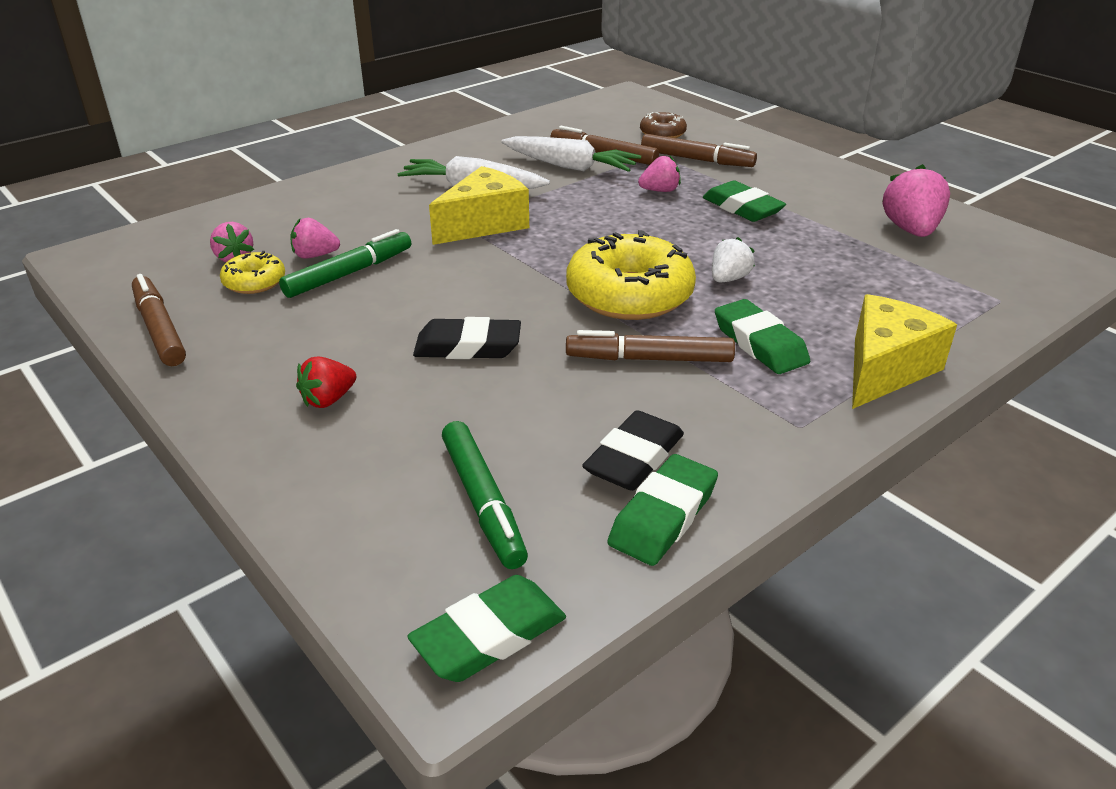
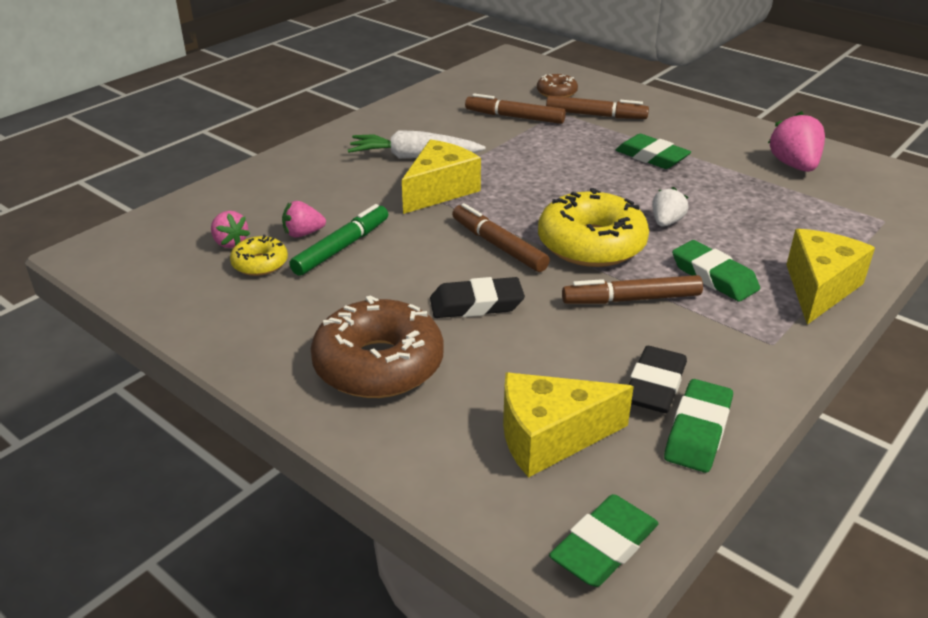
camera: 10 degrees left, 0 degrees up
brown marker [132,274,186,366] -> brown marker moved to [452,203,550,272]
red strawberry [296,357,356,408] -> brown donut [311,295,444,398]
green marker [442,421,528,569] -> yellow cheese [503,372,634,478]
white carrot [501,136,641,172] -> none
pink strawberry [638,156,681,192] -> none

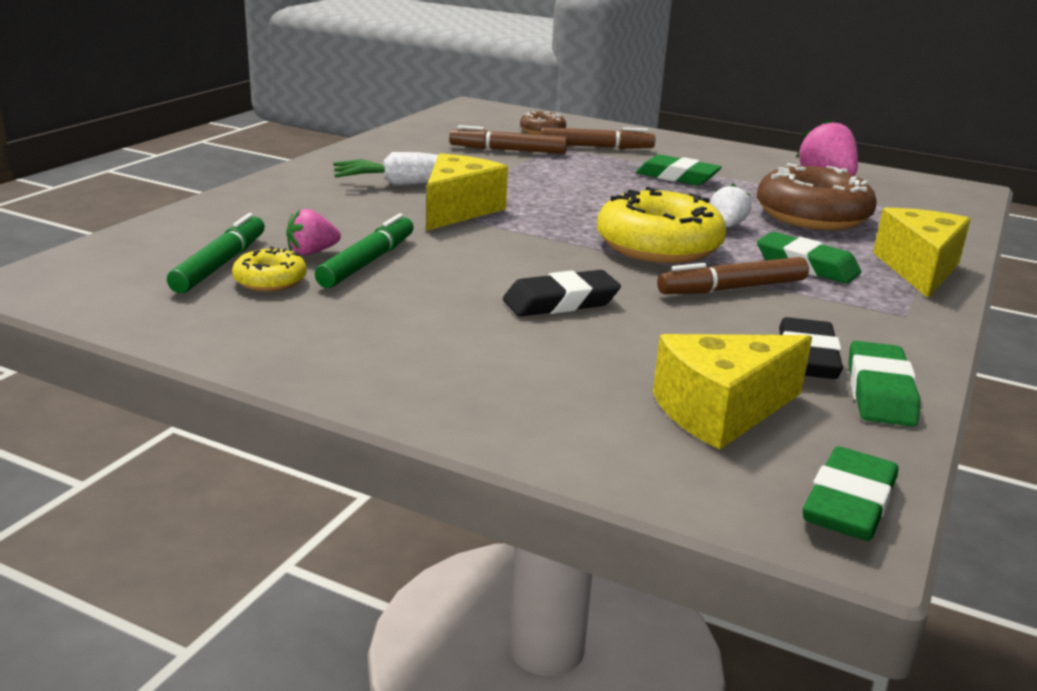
camera: 15 degrees left, 10 degrees down
pink strawberry [211,211,250,248] -> green marker [167,213,265,293]
brown donut [311,295,444,398] -> brown donut moved to [757,163,877,230]
brown marker [452,203,550,272] -> none

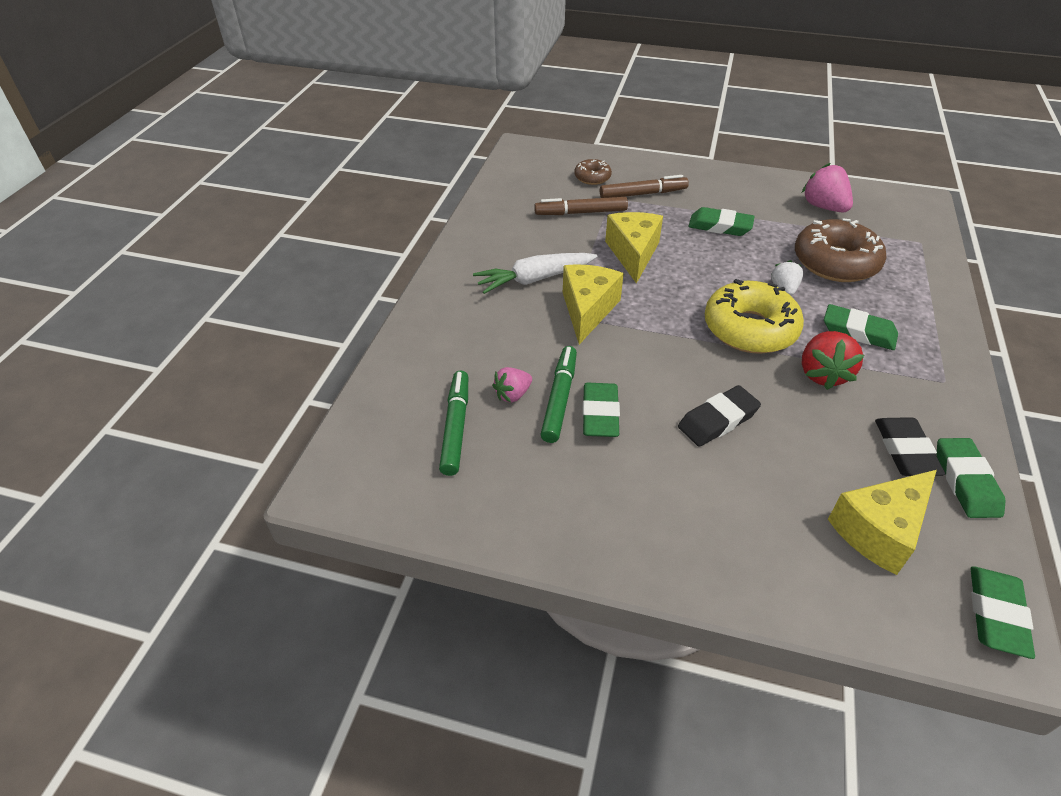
camera: 10 degrees left, 20 degrees up
yellow donut [232,246,307,292] -> none
brown marker [657,257,809,294] -> red strawberry [802,331,864,390]
yellow cheese [873,208,971,298] -> yellow cheese moved to [605,212,663,284]
none -> green eraser [582,383,620,437]

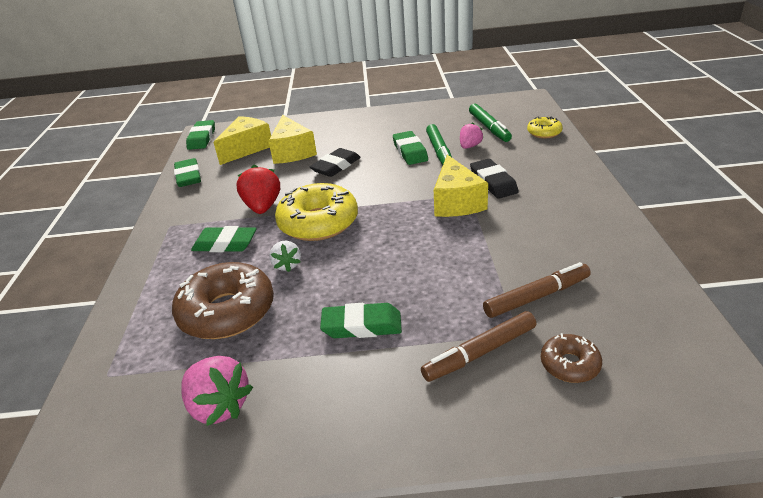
camera: 165 degrees right, 10 degrees down
white carrot [473,253,598,294] -> none
yellow cheese [605,212,663,284] -> yellow cheese moved to [269,115,317,164]
black eraser [875,417,945,476] -> black eraser moved to [470,159,519,199]
none -> yellow donut [527,116,563,138]

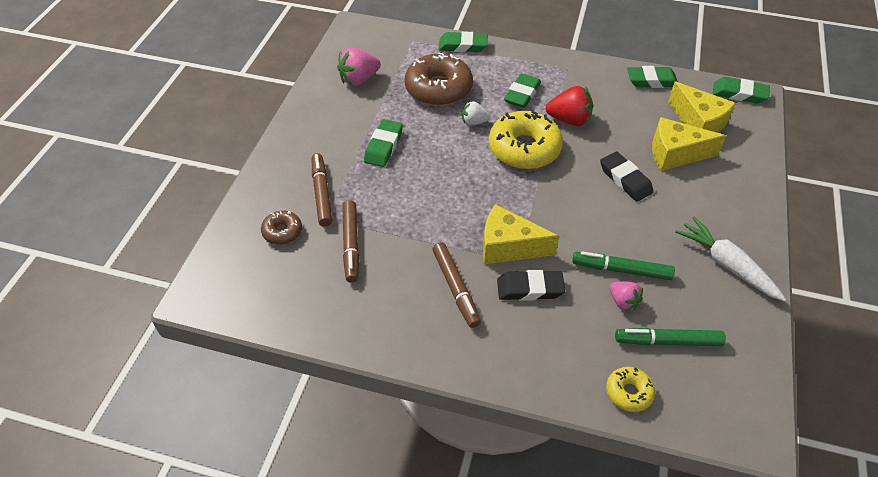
camera: 105 degrees right, 15 degrees up
green eraser [393,131,428,165] -> green eraser moved to [438,31,488,52]
none -> brown marker [432,242,481,328]
none -> white carrot [675,217,786,302]

